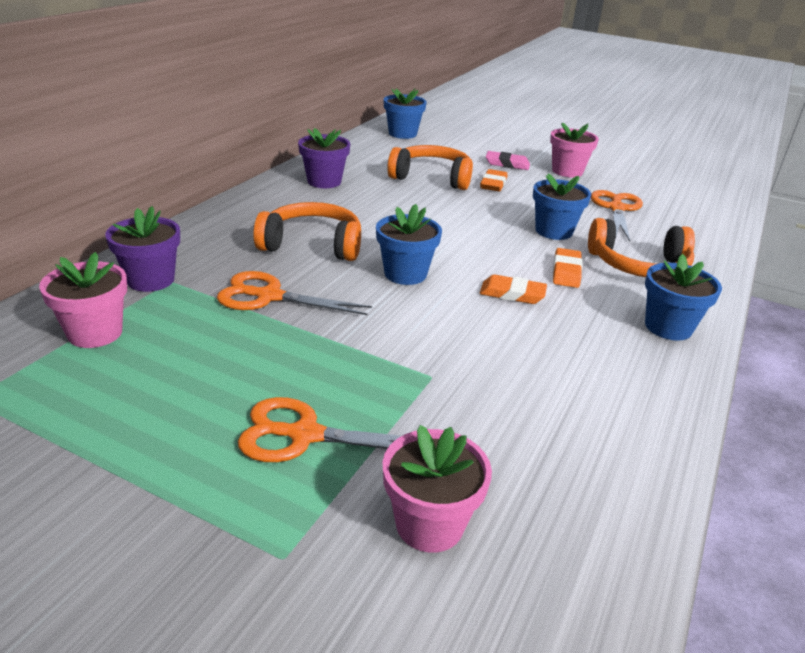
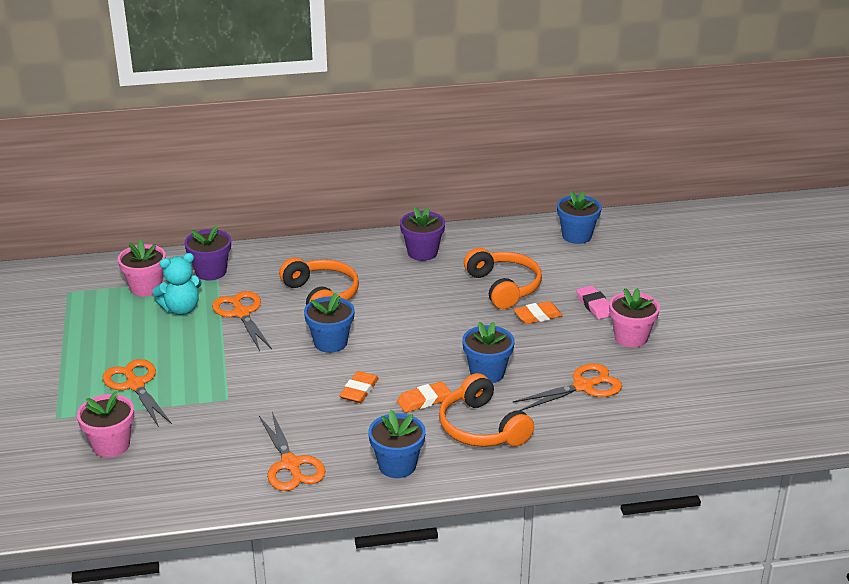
camera: 55 degrees right, 0 degrees up
orange eraser [480,275,547,304] -> orange eraser turned 45 degrees clockwise [339,371,379,403]
none -> turquoise teddy bear [153,253,202,315]
none -> orange scissors [259,412,325,491]

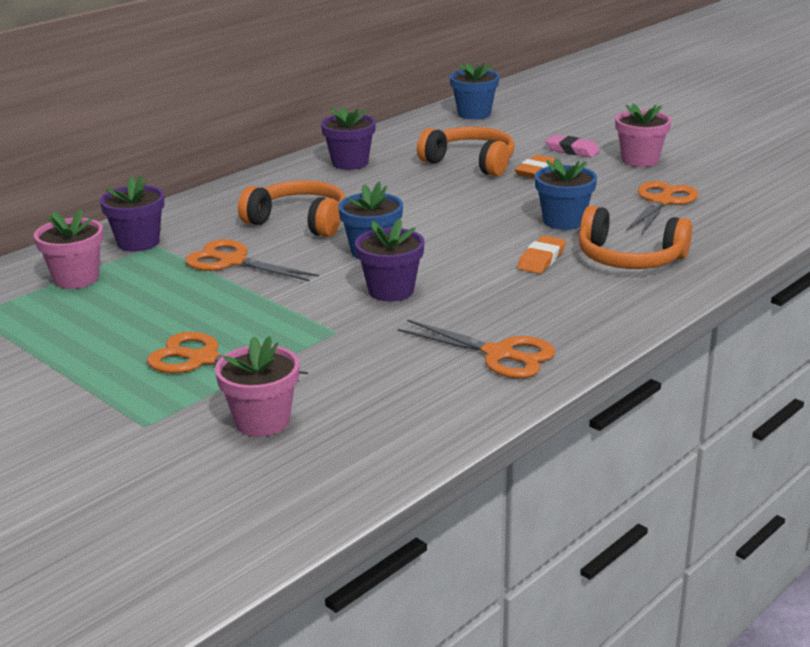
camera: 35 degrees left, 5 degrees down
turquoise teddy bear [153,253,202,315] -> none
orange eraser [339,371,379,403] -> none
blue flower pot [368,410,426,478] -> none
none -> purple flower pot [355,219,424,302]

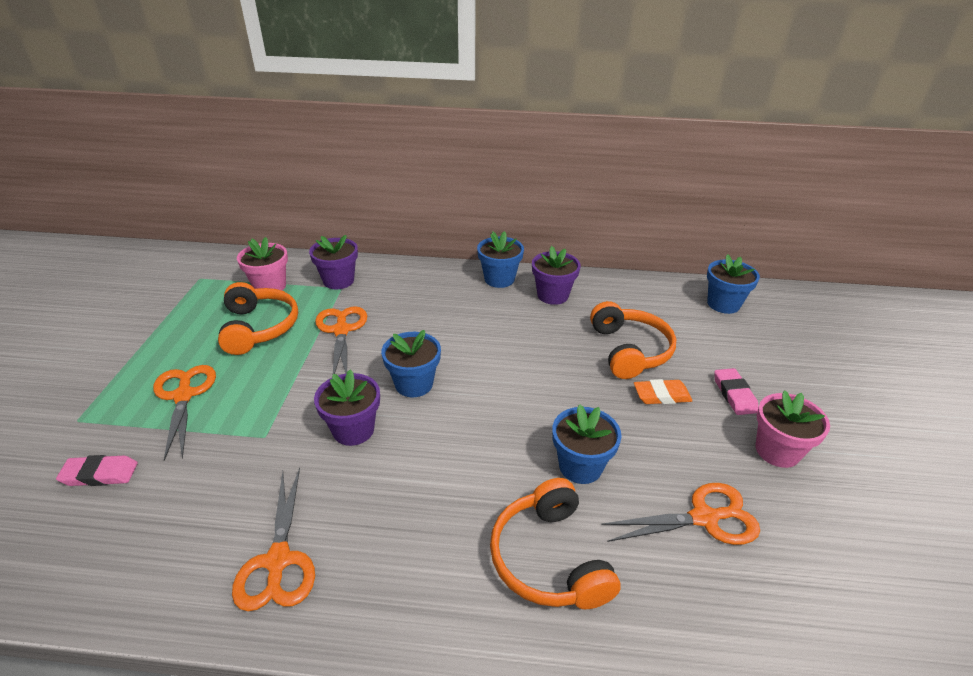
camera: 50 degrees right, 10 degrees up
pink flower pot [215,336,299,437] -> pink eraser [56,455,138,486]
orange headphones [238,180,346,237] -> orange headphones moved to [218,282,298,355]
orange eraser [517,235,566,274] -> none
none -> blue flower pot [477,231,524,288]

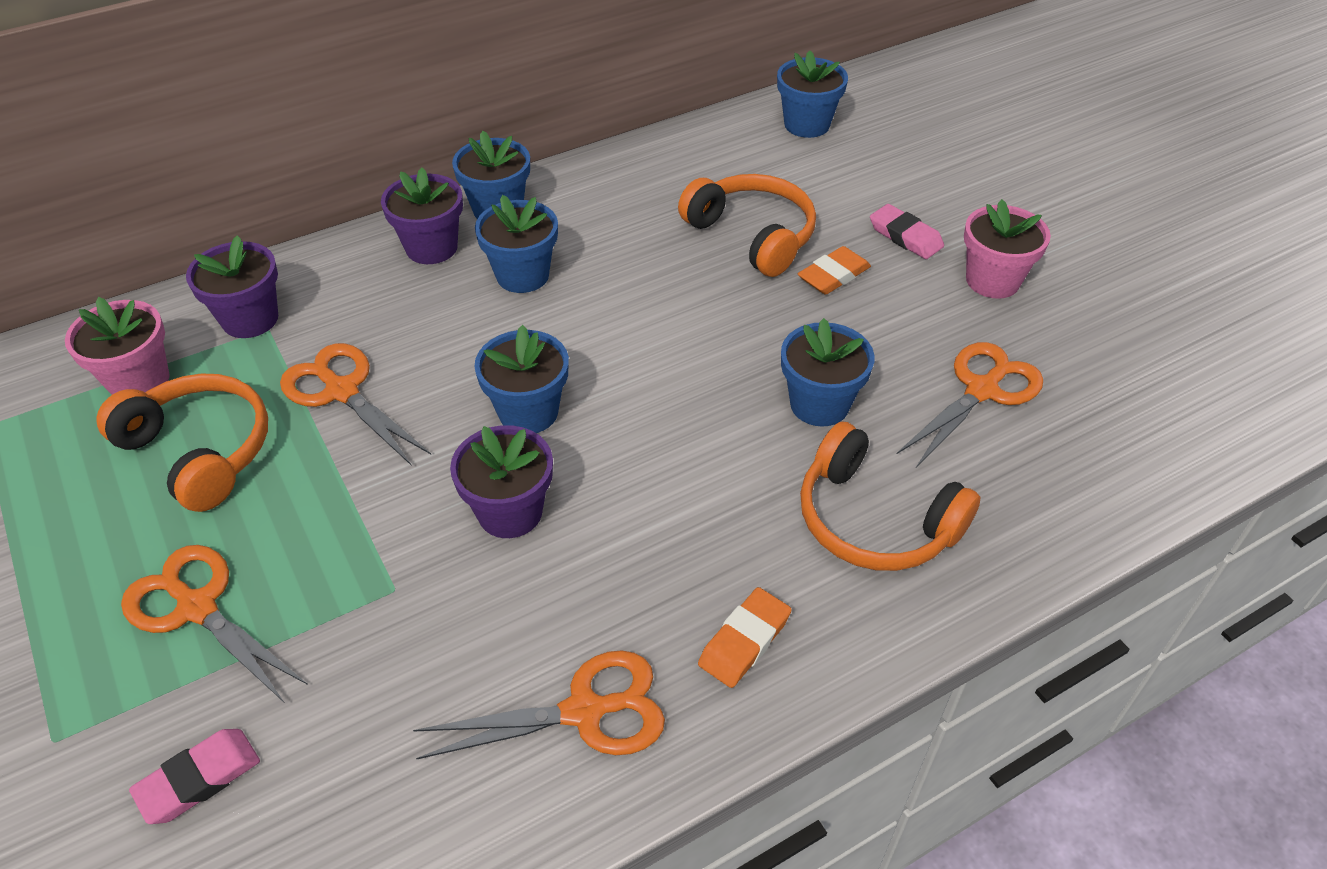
camera: 35 degrees left, 10 degrees up
orange scissors [232,467,315,611] -> orange scissors turned 60 degrees counterclockwise [413,650,665,759]
purple flower pot [532,246,581,305] -> purple flower pot moved to [381,168,463,264]
none -> blue flower pot [475,195,558,293]
none -> orange eraser [698,587,792,688]

